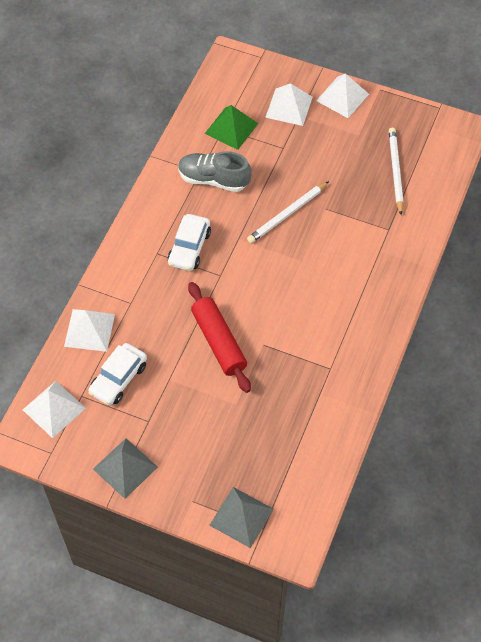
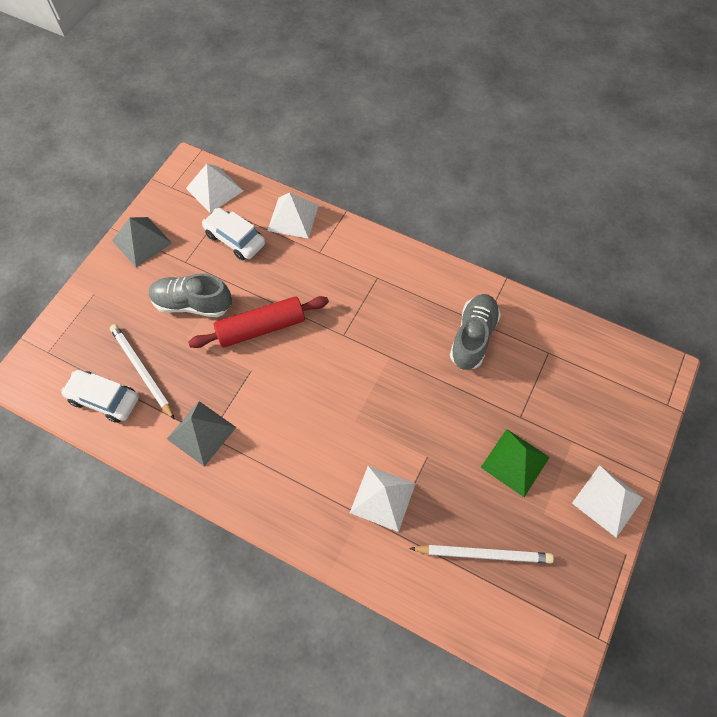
camera: 95 degrees right, 5 degrees up
white car [168,214,211,271] -> white car moved to [61,370,139,423]
green pyramid [205,105,258,150] -> green pyramid moved to [480,429,550,497]
grey pyramid [209,487,274,548] -> grey pyramid moved to [167,401,236,467]
white pencil [247,181,329,243] -> white pencil moved to [110,324,175,420]
white pyramid [265,83,313,126] -> white pyramid moved to [350,466,416,532]
none -> grey shoe [149,274,232,317]

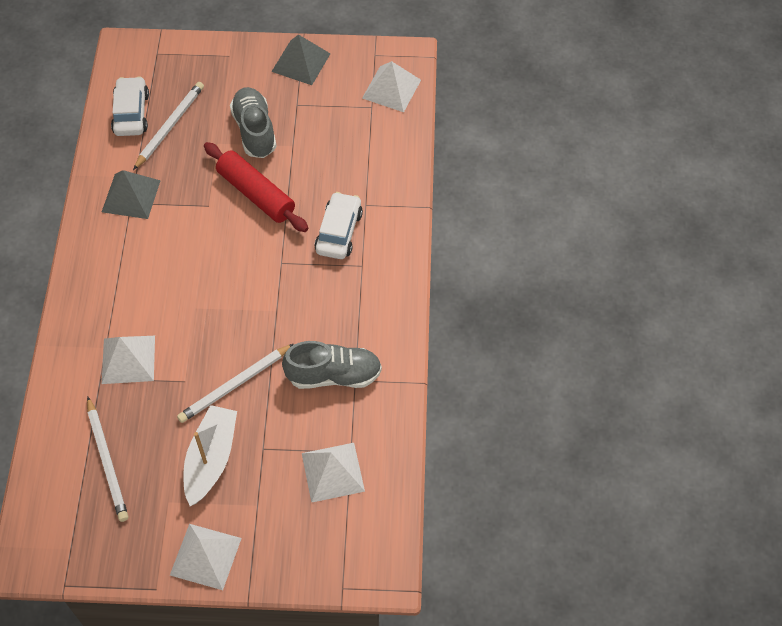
camera: 65 degrees right, 5 degrees down
white car [202,208,265,261] -> white car moved to [314,192,363,259]
white pyramid [267,193,319,239] -> white pyramid moved to [302,443,365,503]
green pyramid [480,429,550,497] -> white boat [184,405,237,506]
none -> white pencil [177,344,294,423]

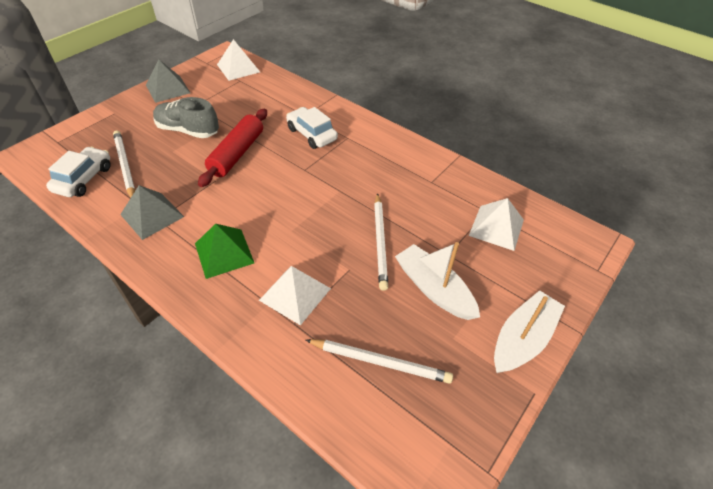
camera: 55 degrees left, 10 degrees down
white car [111,76,149,136] -> white car turned 75 degrees clockwise [46,147,111,197]
white pyramid [170,524,242,590] -> white boat [494,290,565,373]
red rolling pin [204,142,309,232] -> red rolling pin turned 60 degrees counterclockwise [198,109,267,187]
grey shoe [282,341,382,389] -> none
none -> green pyramid [195,224,254,279]

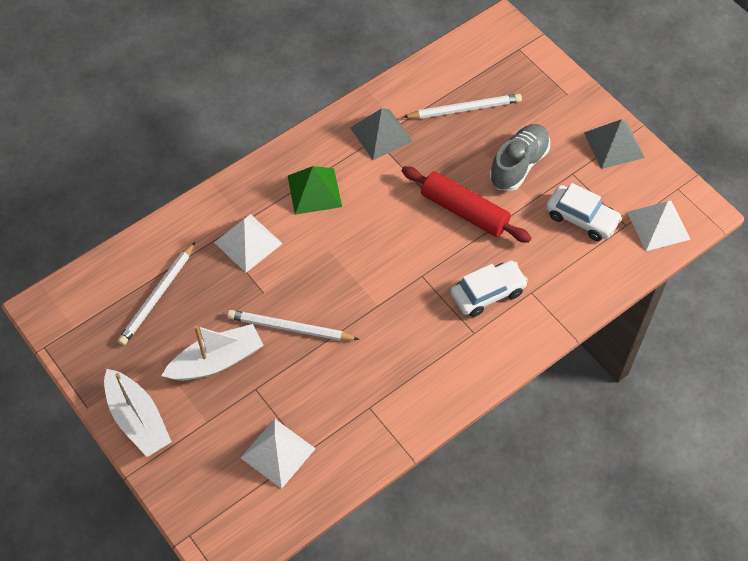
camera: 105 degrees right, 10 degrees up
white car [46,147,111,197] -> white car moved to [546,183,622,241]

